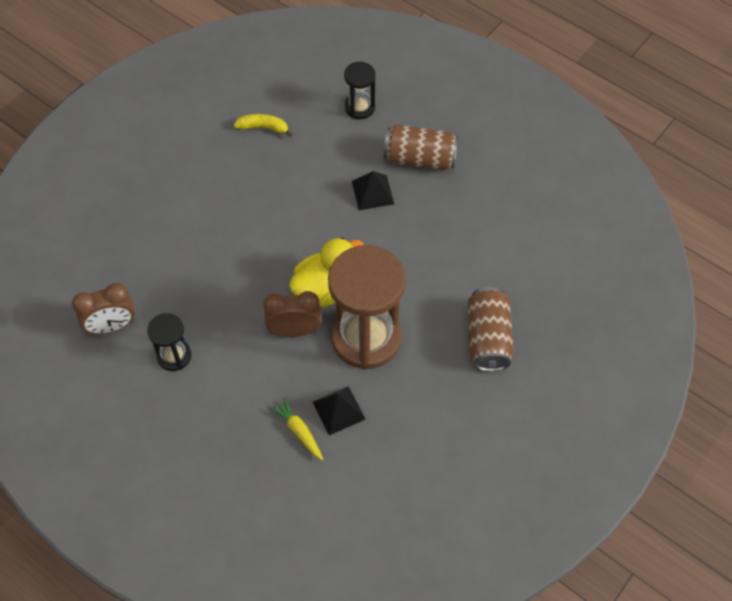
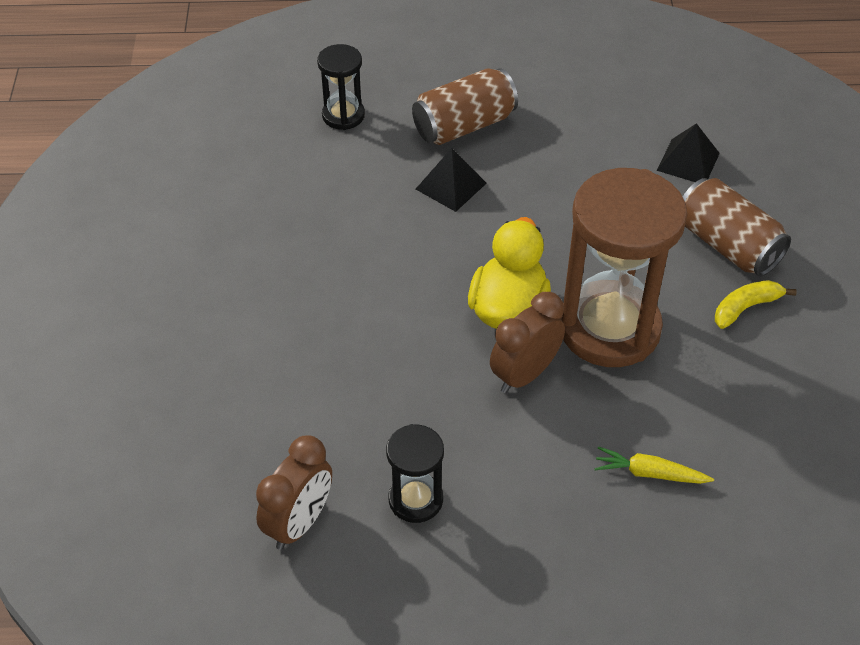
camera: 40 degrees left, 10 degrees down
yellow banana [234,114,293,137] -> yellow banana moved to [715,280,797,329]
black pyramid [313,386,366,435] -> black pyramid moved to [656,123,720,182]

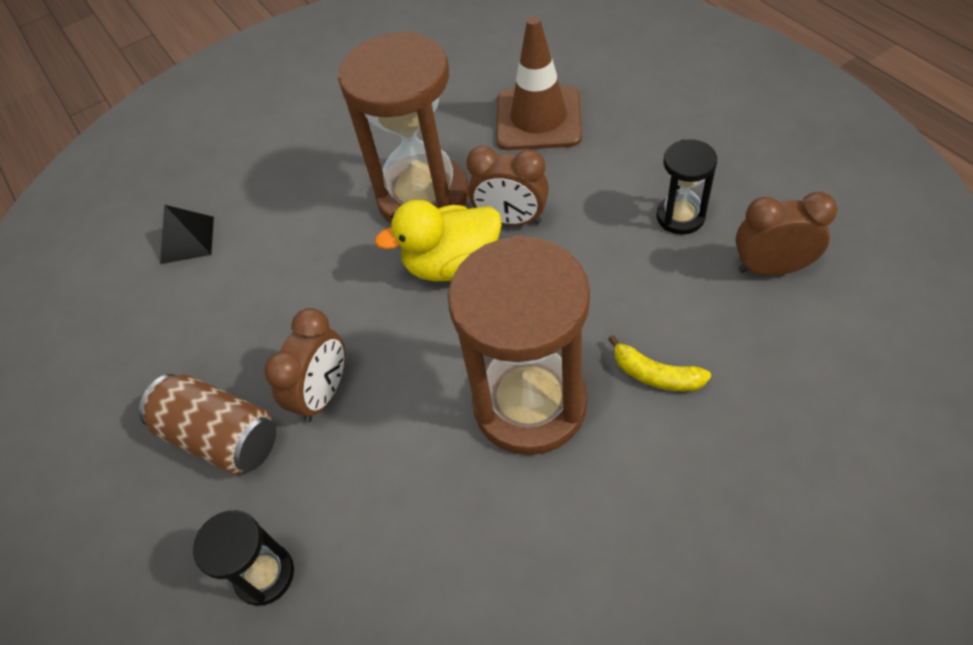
camera: 115 degrees left, 5 degrees up
black pyramid [416,148,487,212] -> brown clock [264,308,345,422]
yellow carrot [594,447,714,484] -> brown traffic cone [496,16,582,150]
brown can [683,178,791,277] -> none
yellow banana [715,280,797,329] -> yellow banana moved to [608,335,711,392]
none -> brown hourglass [448,235,590,455]

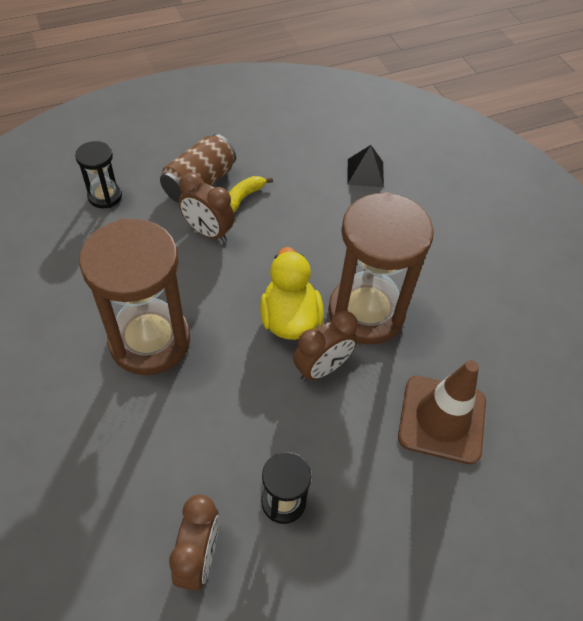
camera: 90 degrees right, 0 degrees up
brown clock [466,146,549,226] -> brown clock turned 150 degrees counterclockwise [293,311,358,381]
yellow banana [608,335,711,392] -> yellow banana moved to [229,176,273,213]

